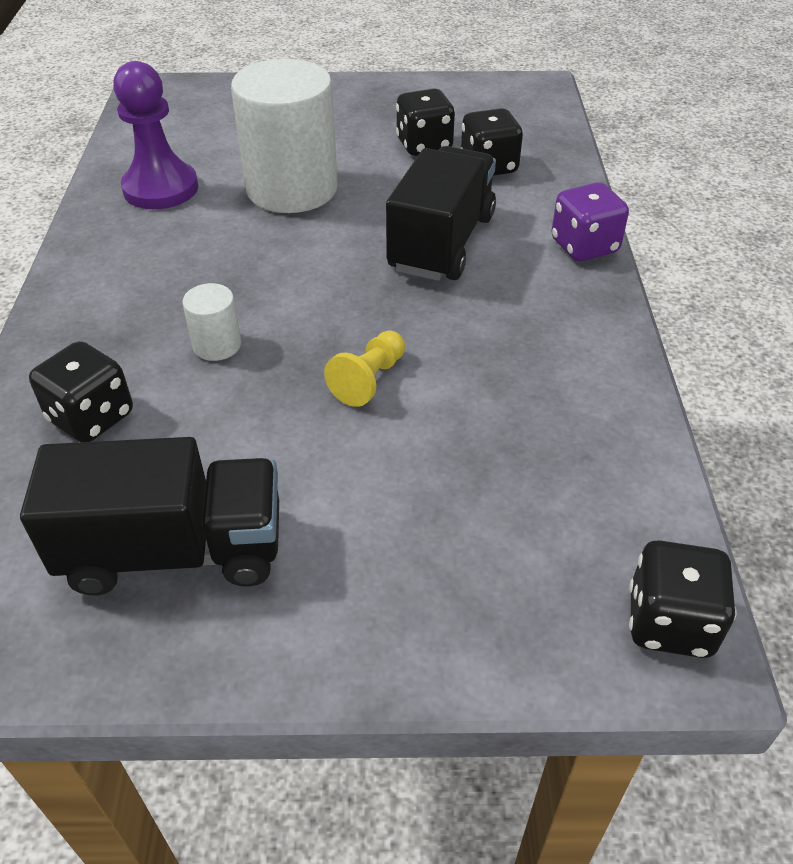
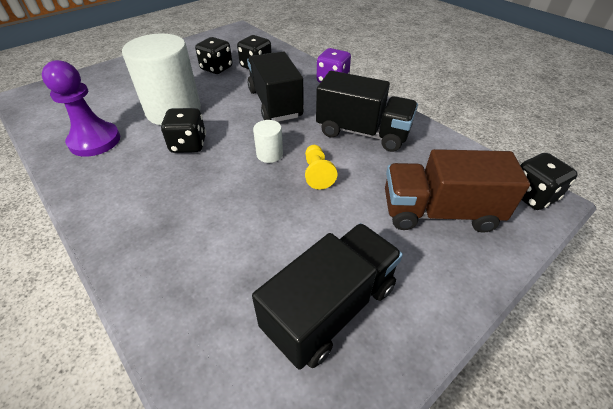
camera: 40 degrees left, 0 degrees up
black dice [29,341,133,442] -> black dice moved to [161,108,206,153]
white cylinder [182,283,241,361] -> white cylinder moved to [253,120,283,163]
none -> black truck [316,71,418,152]
none -> brown truck [385,149,530,233]

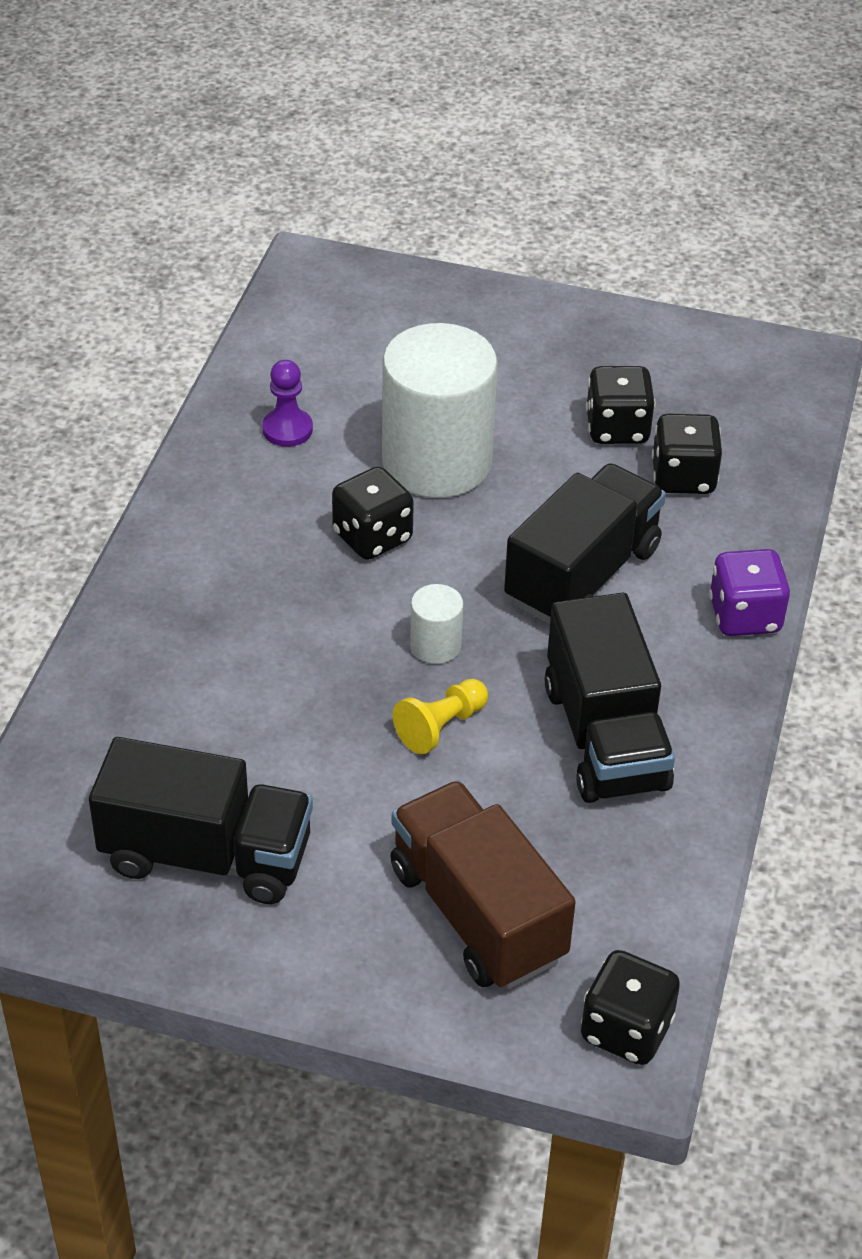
camera: 55 degrees right, 0 degrees up
purple pawn [42,60,120,157] -> purple pawn [262,360,313,447], size x0.57

